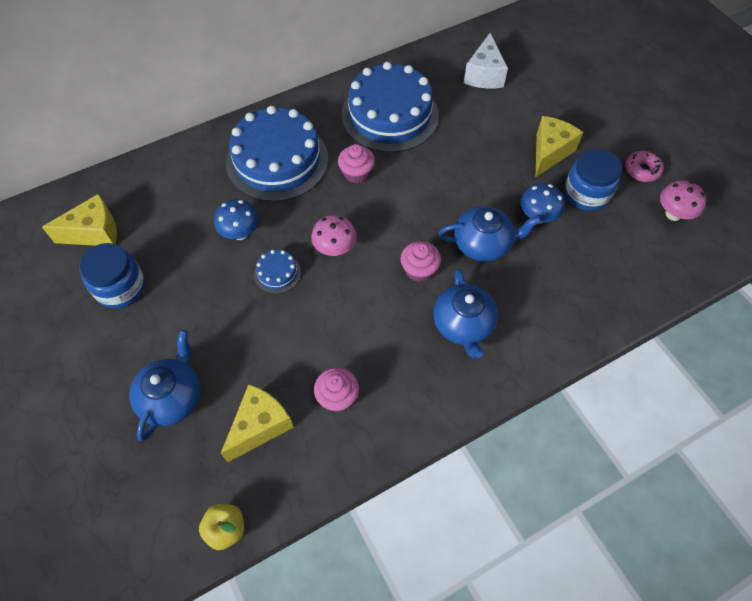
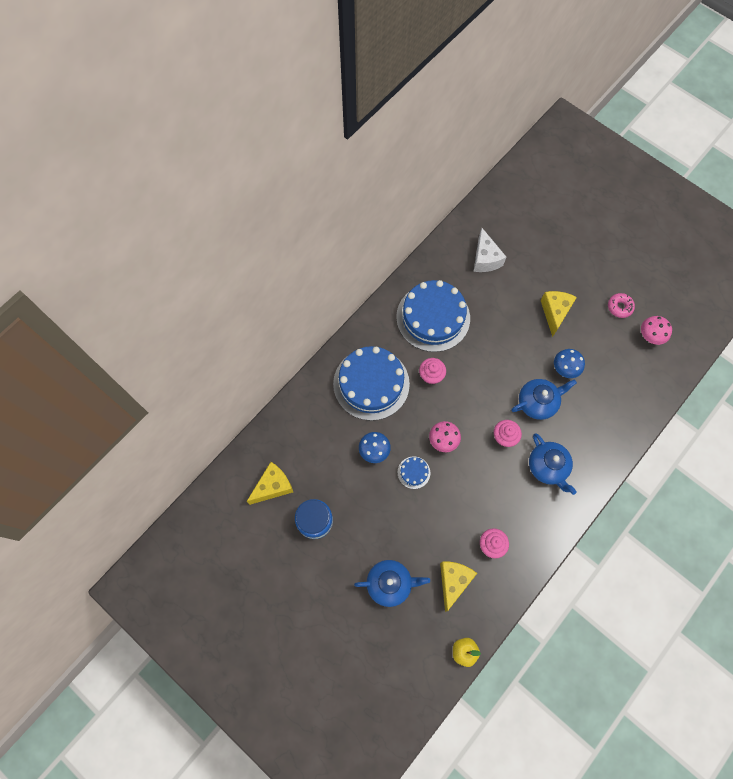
camera: 20 degrees left, 10 degrees up
blue teapot [130,330,201,441] -> blue teapot turned 90 degrees clockwise [354,560,430,607]
blue jar [564,149,622,211] -> none

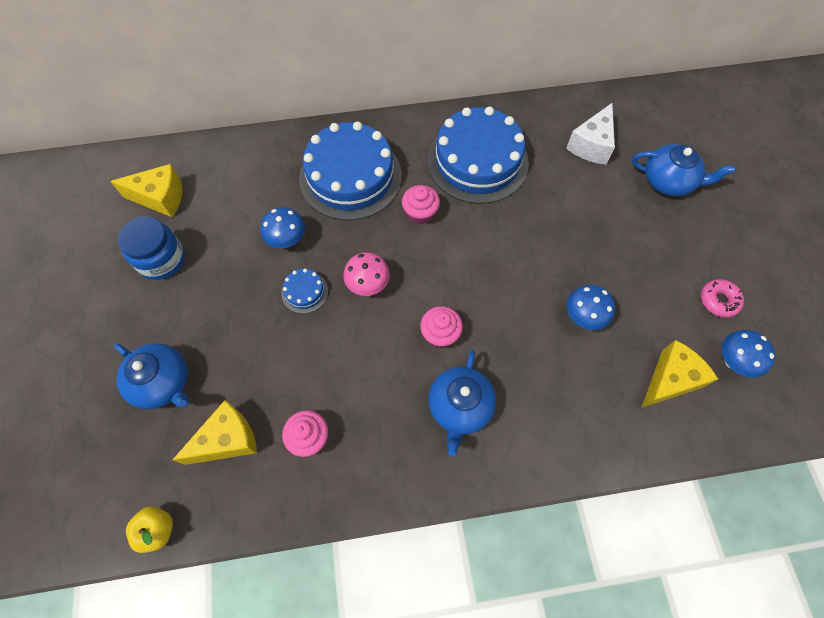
camera: 40 degrees right, 5 degrees down
blue teapot [511,379,577,420] -> blue teapot moved to [632,144,735,196]
yellow cheese [541,291,577,337] -> yellow cheese moved to [641,340,718,408]
pink mushroom [641,316,672,345] -> blue mushroom [722,330,775,378]

